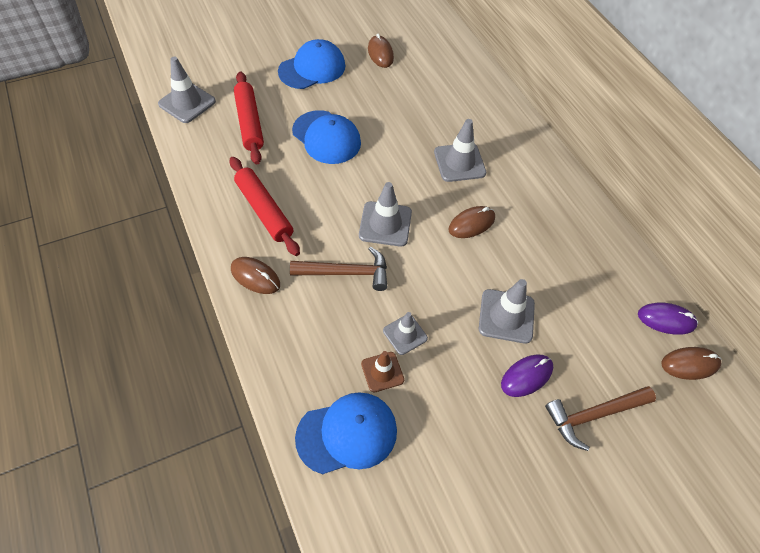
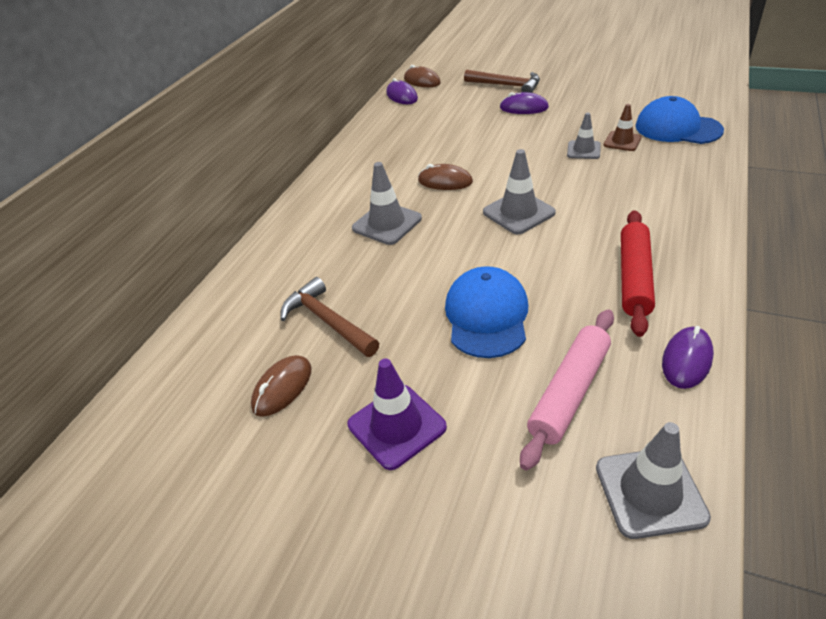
camera: 125 degrees left, 15 degrees down
brown mouse [231,257,280,294] -> none
red rolling pin [234,72,264,164] -> pink rolling pin [520,310,614,470]
blue cap [278,39,345,89] -> purple traffic cone [348,359,447,470]
brown hammer [290,247,388,291] -> brown hammer moved to [280,277,379,357]
grey traffic cone [479,279,535,344] -> none
none -> purple mouse [662,326,714,389]

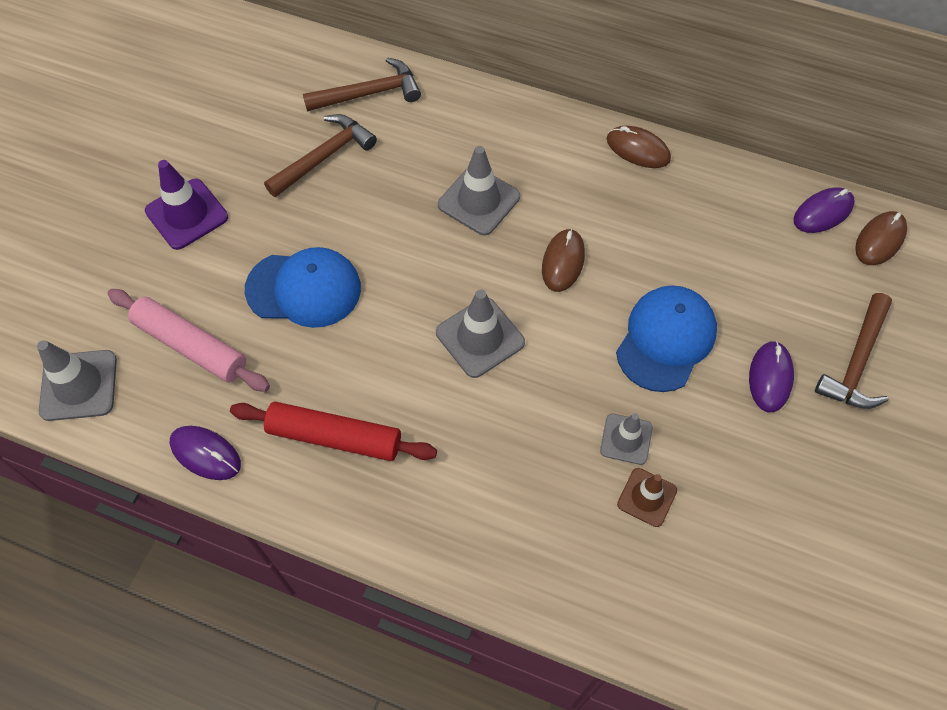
camera: 85 degrees right, 20 degrees up
brown mouse [251,355,311,417] -> brown mouse moved to [606,126,671,168]
blue cap [636,96,724,144] -> blue cap moved to [616,285,717,392]
none -> brown hammer [303,57,421,112]

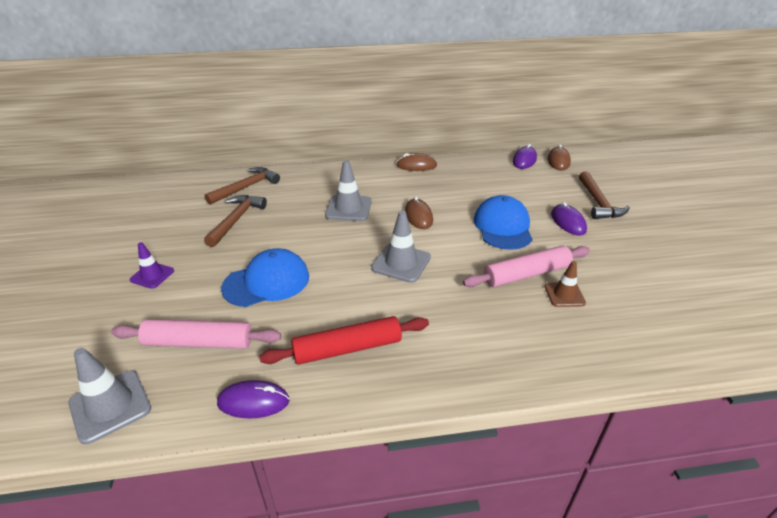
camera: 30 degrees left, 25 degrees down
purple traffic cone [145,160,228,250] -> purple traffic cone [130,242,174,289], size x0.64
grey traffic cone [600,413,653,465] -> pink rolling pin [463,246,590,287]

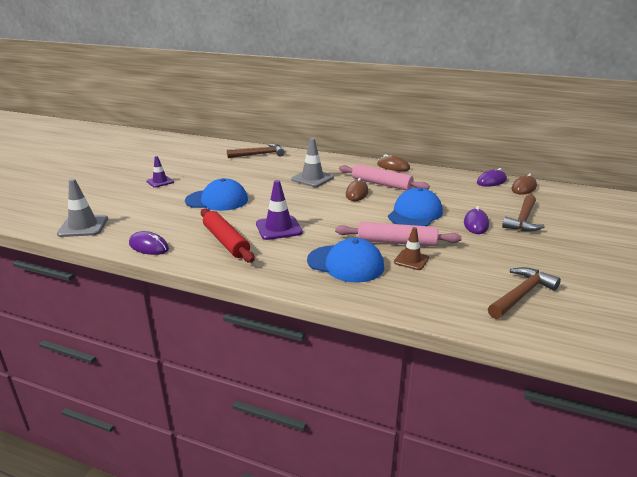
camera: 30 degrees right, 10 degrees down
pink rolling pin [111,319,281,349] -> pink rolling pin moved to [339,164,430,191]
brown hammer [204,195,267,247] -> brown hammer moved to [488,267,561,319]
red rolling pin [259,316,429,365] -> red rolling pin turned 45 degrees clockwise [201,208,255,263]
grey traffic cone [371,211,431,283] -> none
none -> purple traffic cone [256,180,303,240]
none -> blue cap [307,238,384,283]

